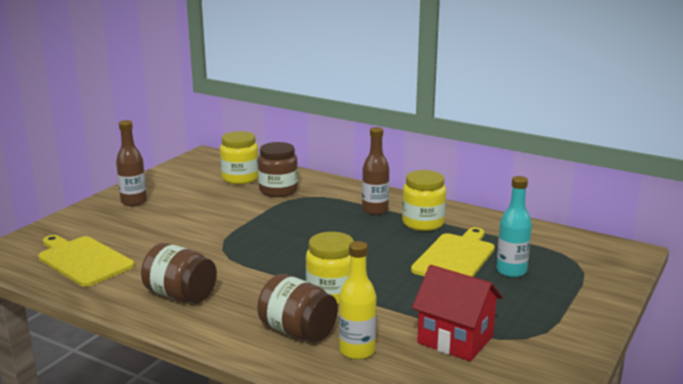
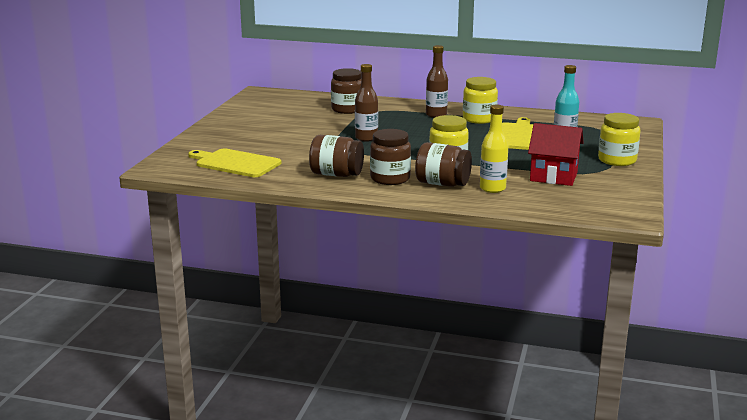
camera: 15 degrees left, 0 degrees up
brown bottle [116,120,147,206] -> brown bottle moved to [355,64,378,142]
yellow jar [220,131,259,184] -> yellow jar moved to [598,113,640,166]
none -> brown jar [370,129,411,185]

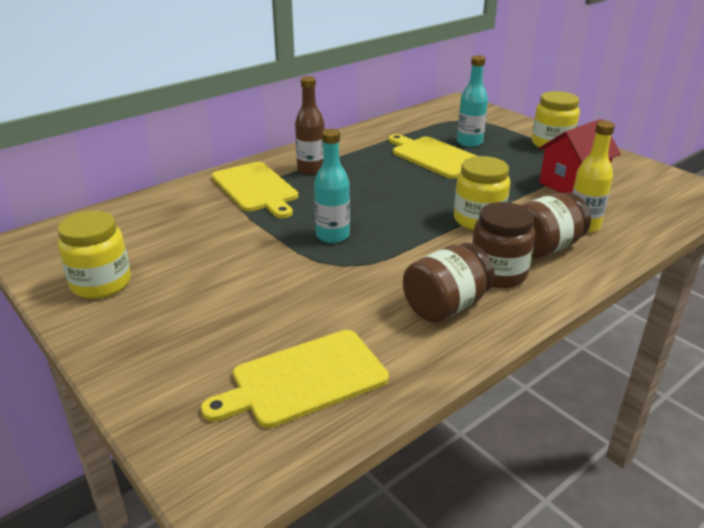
camera: 55 degrees left, 10 degrees up
brown jar [331,68,362,114] -> none
brown bottle [355,64,378,142] -> turquoise bottle [314,129,350,243]
yellow jar [463,77,498,124] -> yellow jar moved to [58,211,131,299]
none -> yellow cutting board [212,162,298,218]

